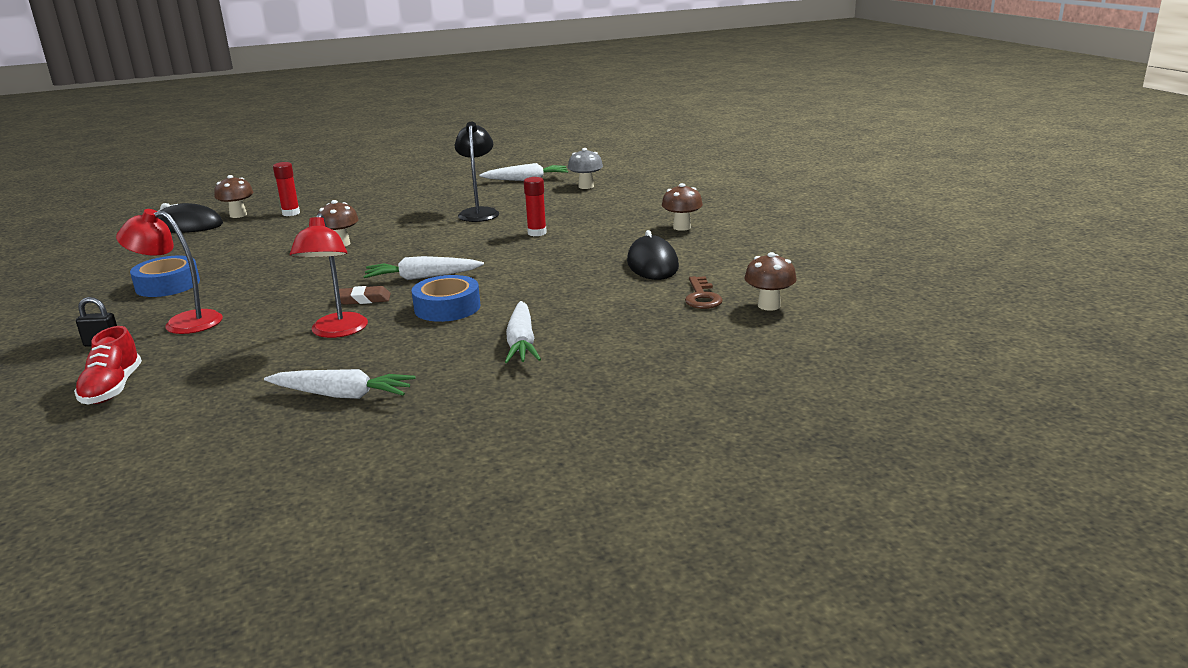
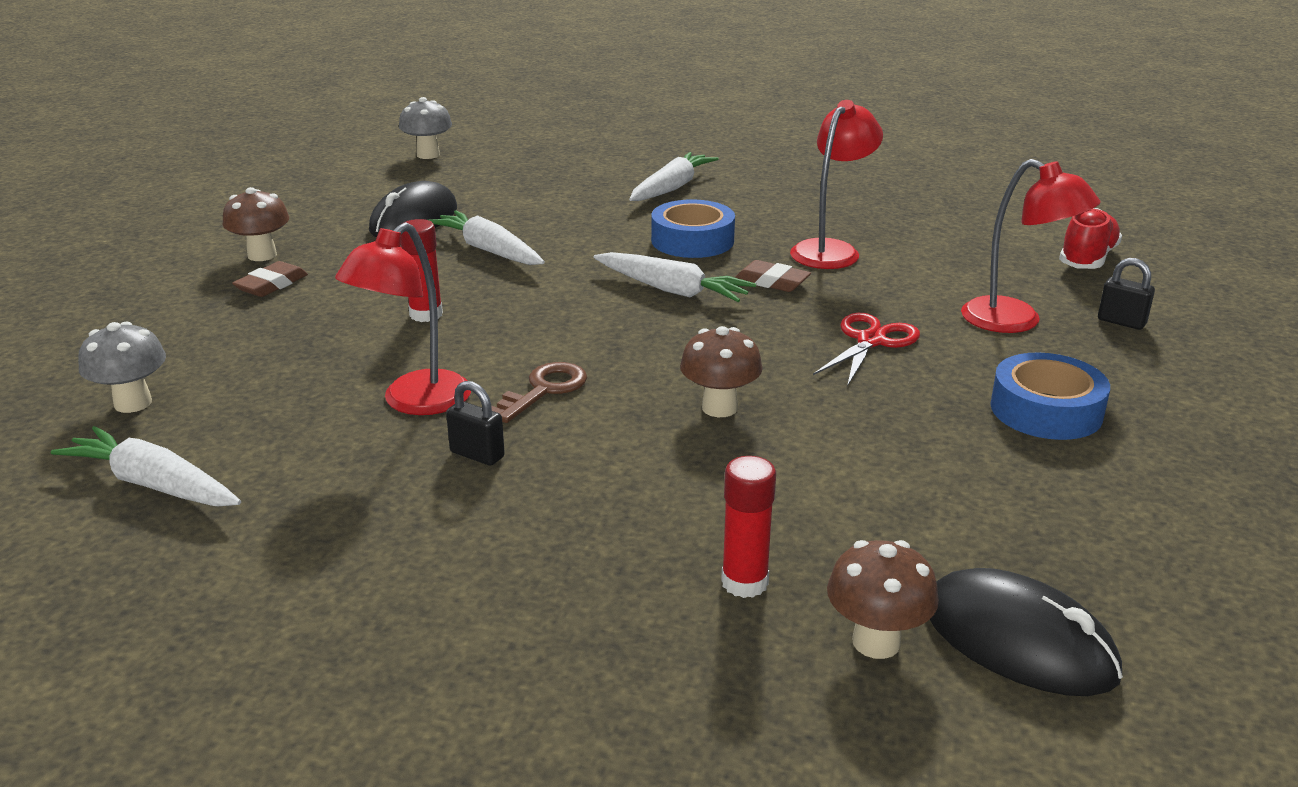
camera: 145 degrees left, 5 degrees up
white carrot [264,369,415,399] -> white carrot moved to [429,210,545,265]
black lamp [455,122,499,222] -> red lamp [335,222,471,415]
brown key [685,276,723,309] -> brown key moved to [491,362,587,423]
brown mushroom [744,252,797,311] -> grey mushroom [399,97,452,159]
none -> brown eraser [232,261,308,297]
none -> black padlock [446,381,505,466]
none -> red scissors [813,313,920,387]

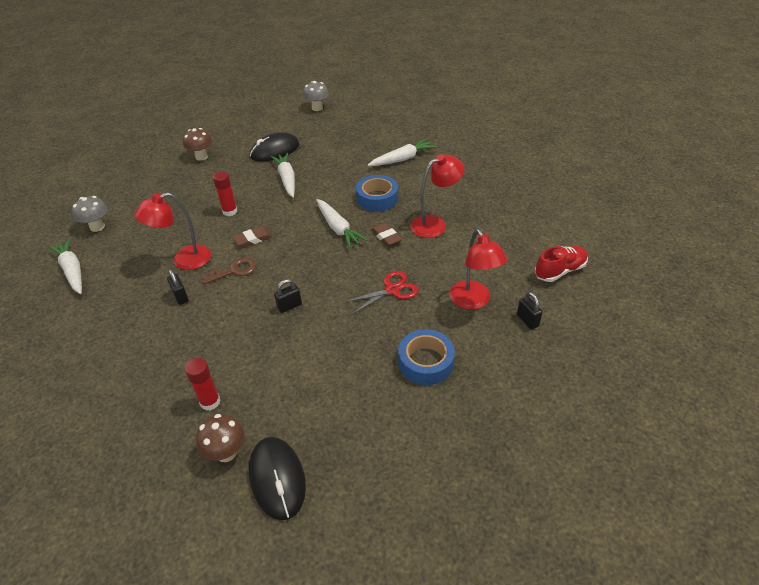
camera: 30 degrees right, 15 degrees up
brown eraser [232,261,308,297] -> brown eraser moved to [233,226,272,247]
brown mushroom [680,326,763,417] -> black padlock [274,279,302,313]

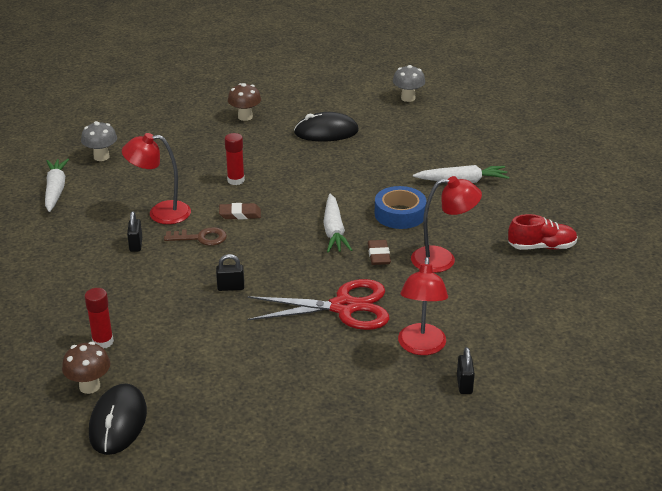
camera: 25 degrees right, 10 degrees down
white carrot [270,153,295,198] -> none
red scissors [344,271,419,314] -> red scissors [248,279,389,330], size x1.64
blue tape [398,329,455,385] -> none
red shoe [535,246,588,282] -> red shoe moved to [508,214,578,250]

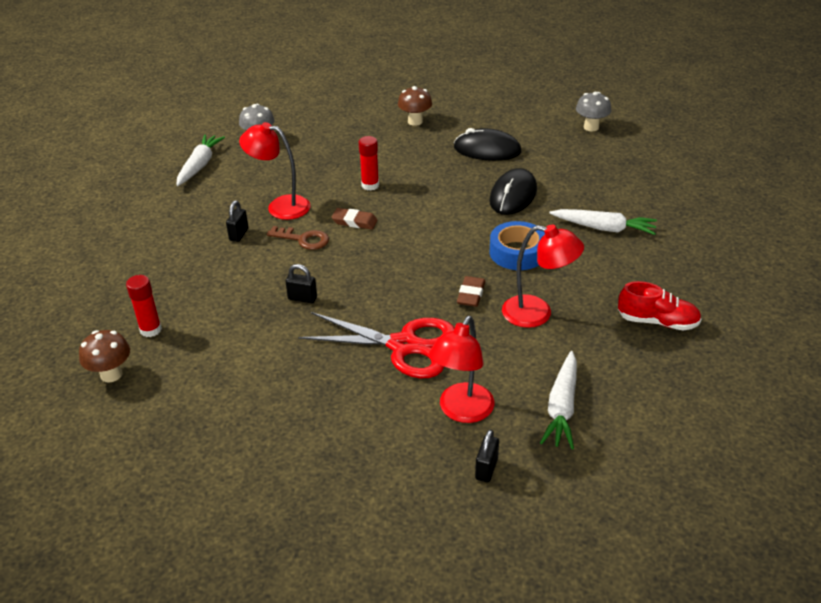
camera: 20 degrees right, 5 degrees up
black mouse [89,383,147,455] -> black mouse moved to [489,168,537,215]
white carrot [323,194,352,253] -> white carrot moved to [540,351,577,449]

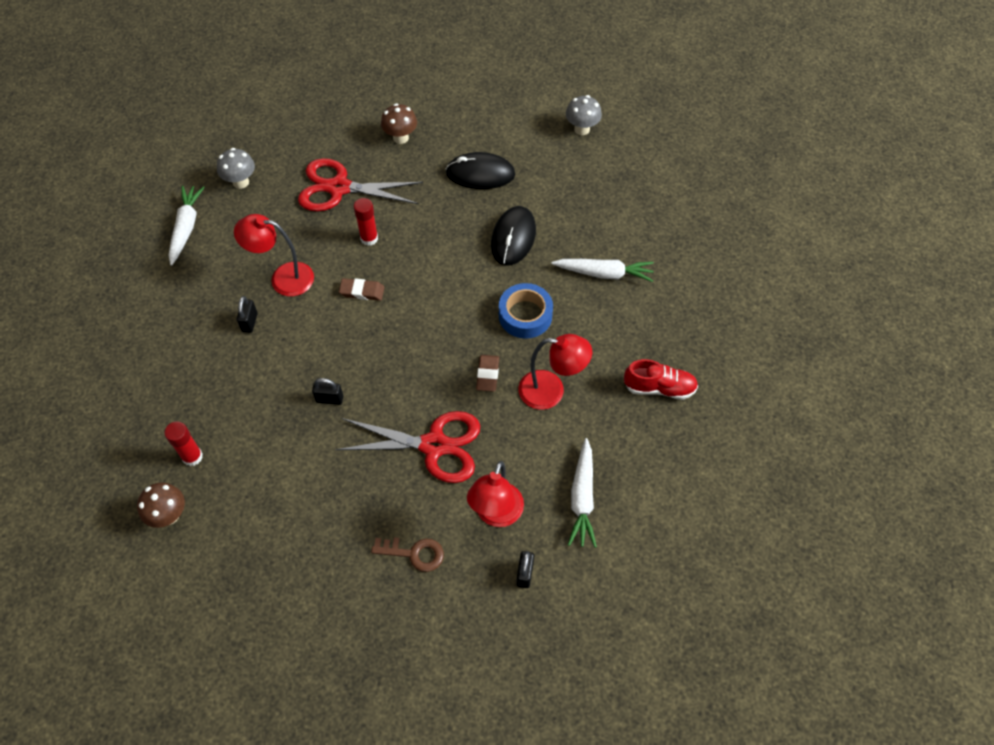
camera: 10 degrees left, 20 degrees up
brown key [267,226,329,250] -> brown key moved to [371,537,444,572]
none -> red scissors [298,158,423,212]

